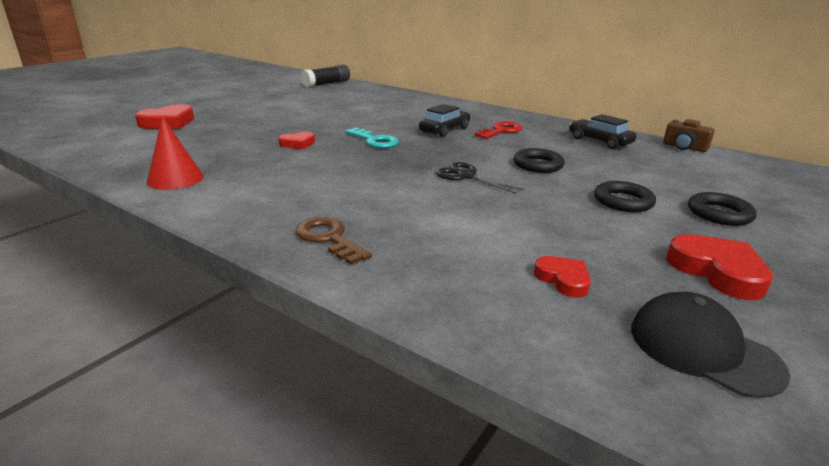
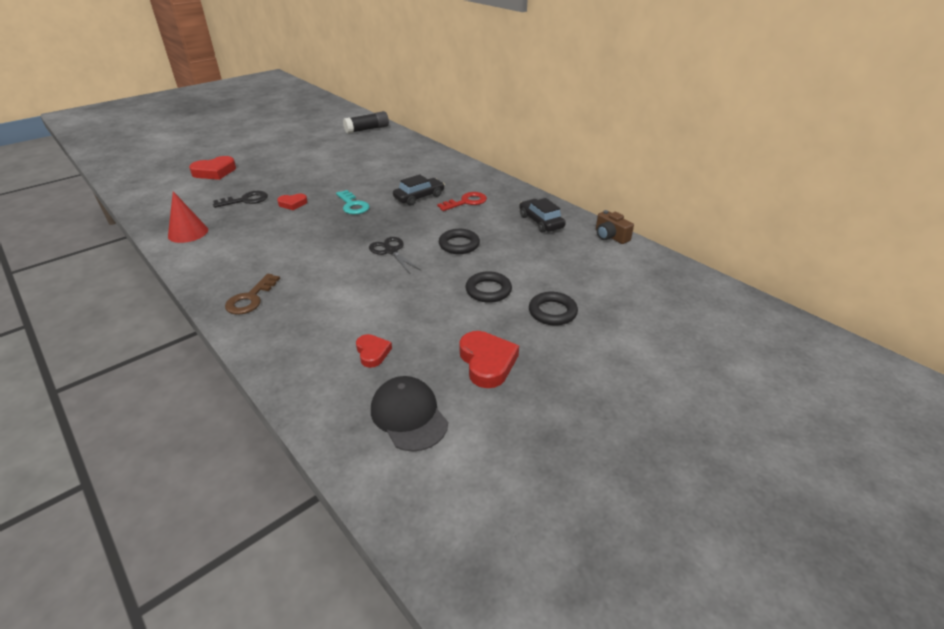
camera: 15 degrees right, 10 degrees up
brown key [296,217,372,265] -> brown key turned 135 degrees counterclockwise [225,274,280,315]
none -> black key [213,191,268,208]

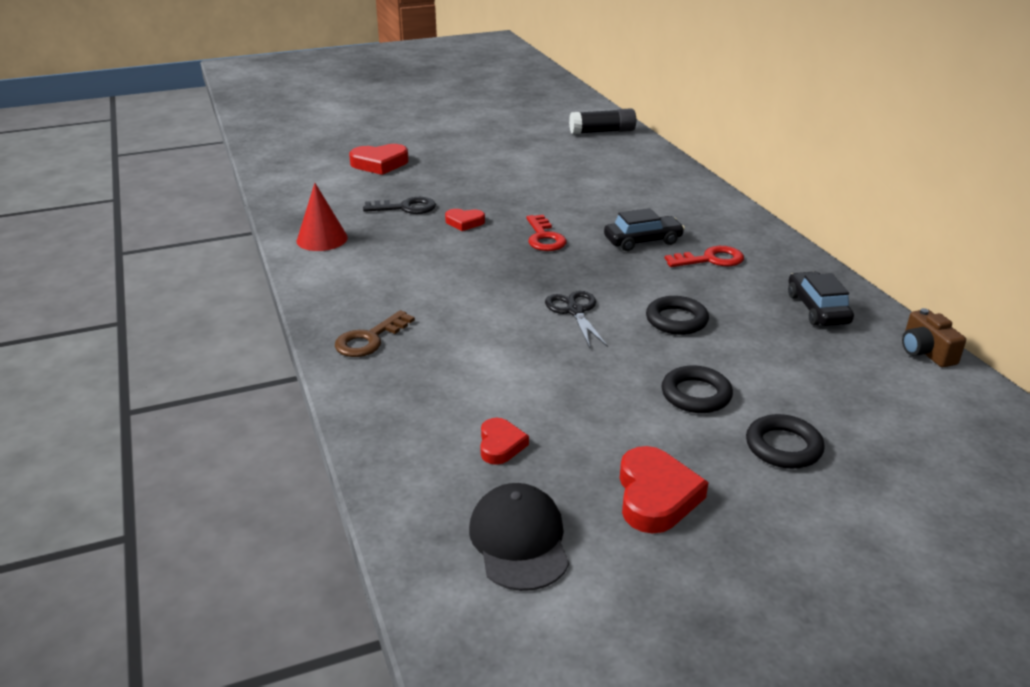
camera: 20 degrees right, 5 degrees down
turquoise key [336,190,370,214] -> red key [526,215,567,251]

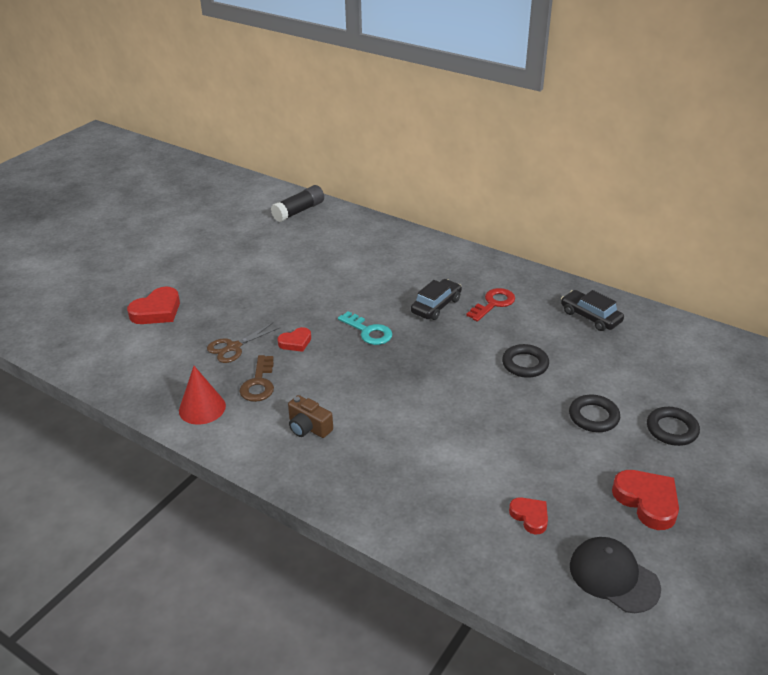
camera: 35 degrees left, 5 degrees up
brown key [335,310,415,357] -> brown key moved to [240,355,274,402]
black key [363,197,436,214] -> brown scissors [207,323,279,363]
red key [526,215,567,251] -> turquoise key [338,311,392,345]
black scissors [545,291,608,348] -> none
brown camera [902,308,966,367] -> brown camera moved to [288,395,333,438]

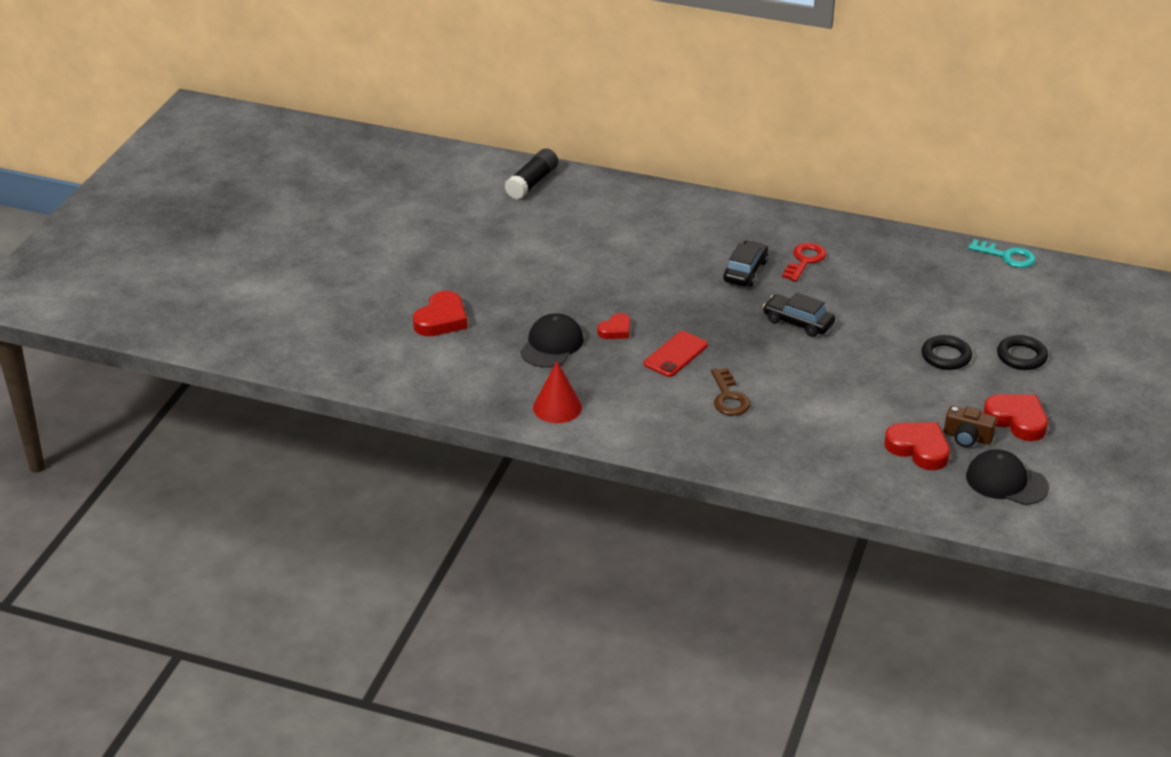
camera: 15 degrees left, 0 degrees up
brown scissors [207,323,279,363] -> black cap [520,313,583,368]
brown key [240,355,274,402] -> brown key moved to [711,368,751,416]
brown camera [288,395,333,438] -> brown camera moved to [944,406,997,447]
turquoise key [338,311,392,345] -> turquoise key moved to [968,239,1036,268]
black ring [502,344,549,378] -> none
red heart [509,497,548,534] -> red heart [885,422,950,470], size x1.65
black car [561,290,624,331] -> black car moved to [763,292,835,337]
none -> red phone [644,331,708,377]

